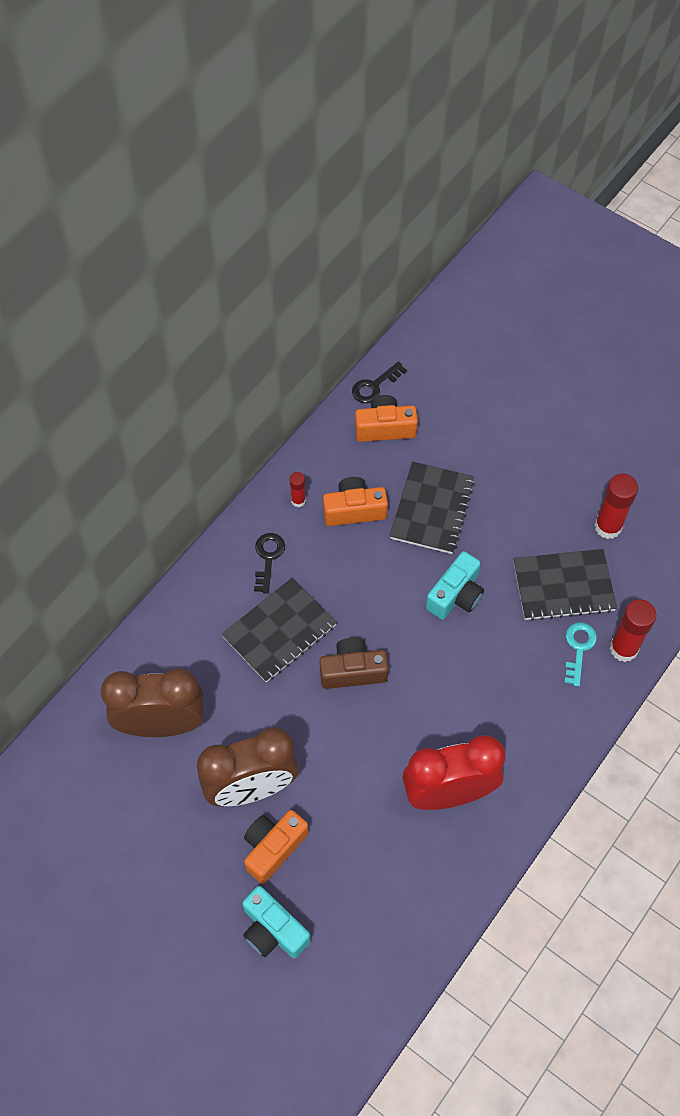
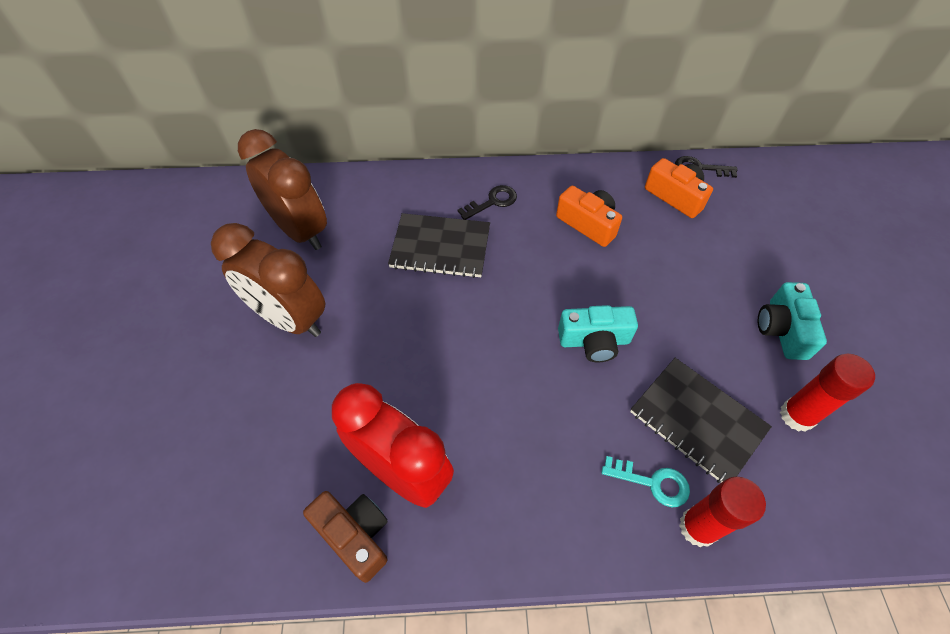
camera: 50 degrees right, 5 degrees down
turquoise camera [242,886,311,958] -> turquoise camera moved to [758,282,827,360]
orange camera [244,810,309,884] -> none
red glue stick [289,472,306,507] -> none
brown camera [320,637,389,689] -> brown camera moved to [303,491,388,583]
black notebook [390,461,475,554] -> none
turquoise key [564,622,597,687] -> turquoise key turned 45 degrees clockwise [601,456,690,507]

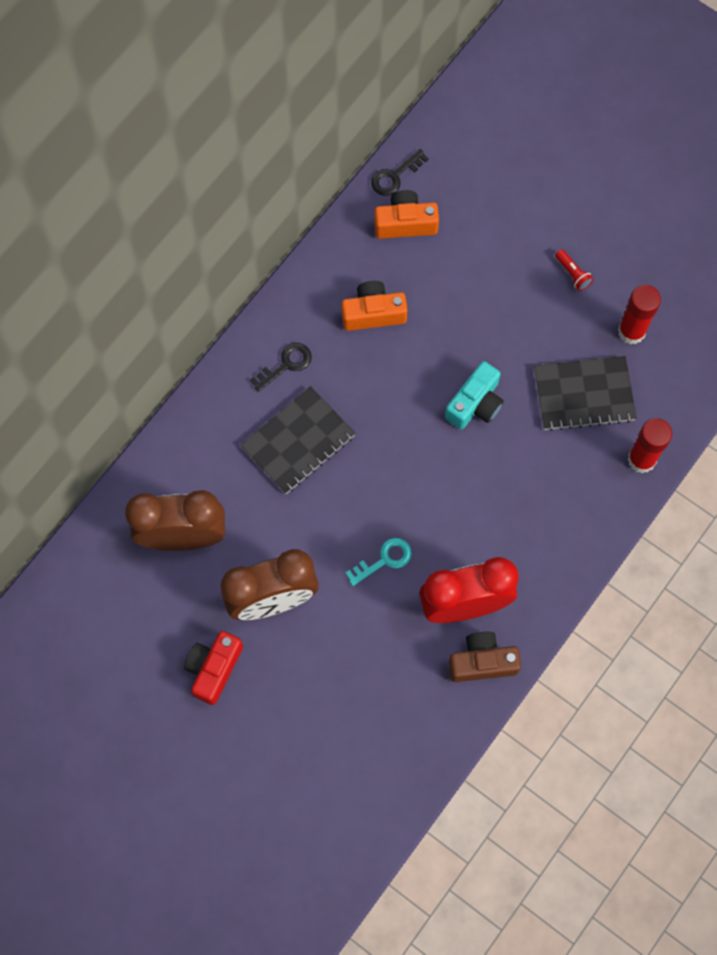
camera: 50 degrees left, 15 degrees up
black key [458,185,517,220] -> black key turned 45 degrees clockwise [250,343,312,392]
turquoise key [601,456,690,507] -> turquoise key moved to [346,538,412,586]
turquoise camera [758,282,827,360] -> red flashlight [555,250,594,291]
none -> red camera [184,631,243,705]

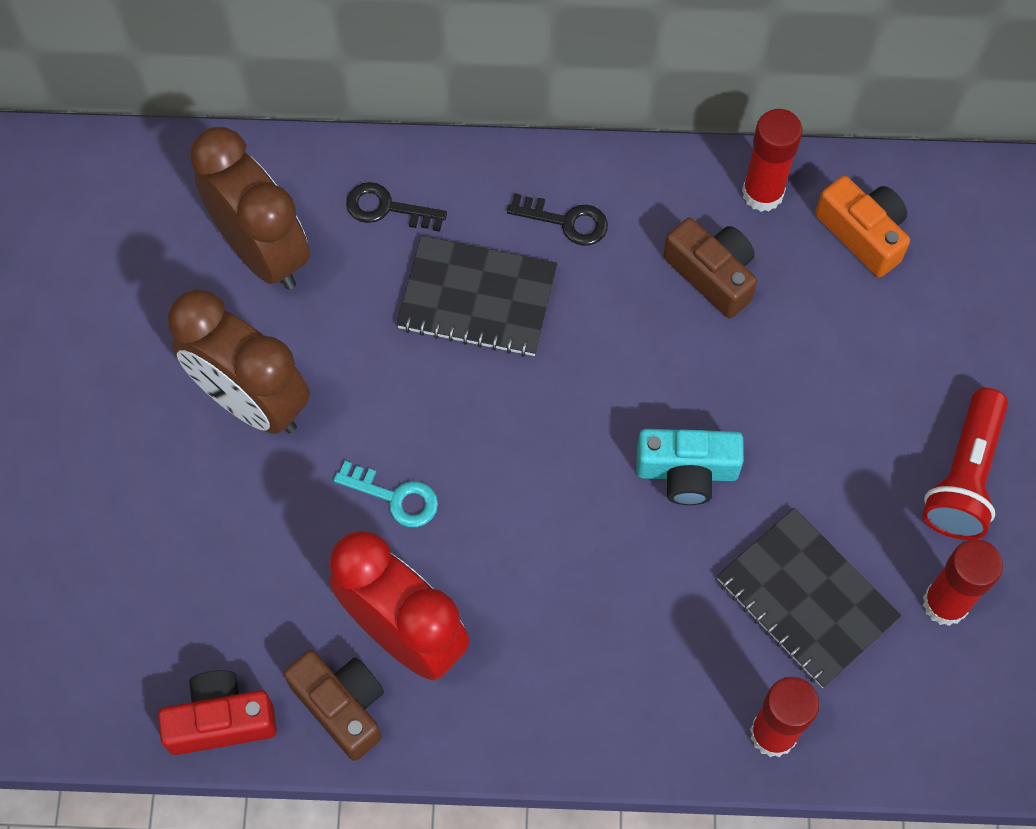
camera: 55 degrees right, 5 degrees down
red camera [184,631,243,705] -> red camera moved to [158,670,277,755]
orange camera [341,281,408,331] -> brown camera [663,218,757,318]
black key [371,149,429,196] -> black key moved to [346,182,447,232]
red flashlight [555,250,594,291] -> red flashlight [923,388,1008,540], size x2.09
none -> red glue stick [742,109,803,212]

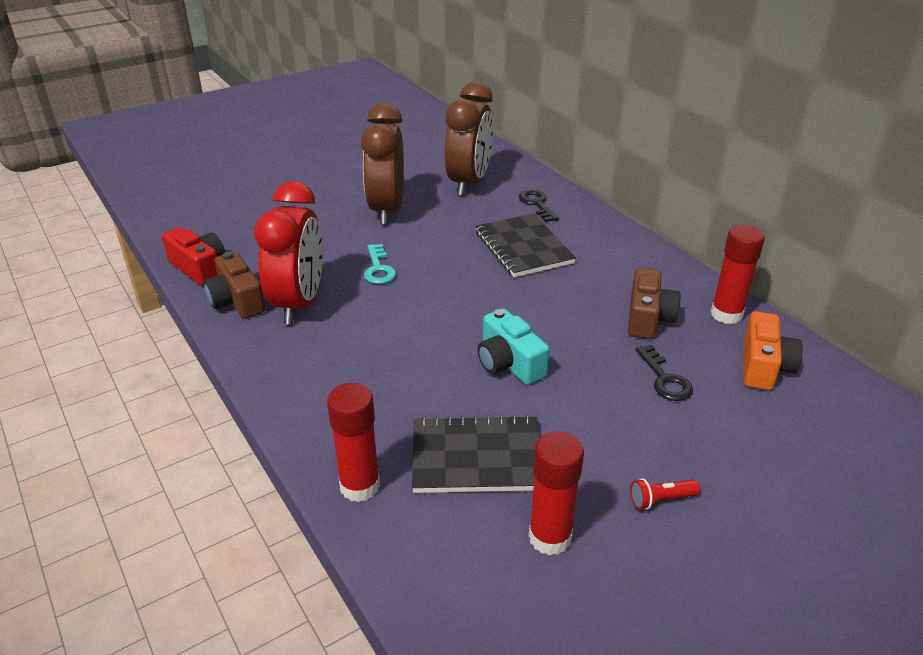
camera: 55 degrees right, 30 degrees down
brown camera [284,650,384,761] -> brown camera turned 135 degrees clockwise [204,252,265,319]
black key [507,193,608,246] -> black key moved to [635,345,693,401]
black notebook [717,508,901,688] -> black notebook turned 75 degrees clockwise [412,415,540,493]
red flashlight [923,388,1008,540] -> red flashlight [630,478,700,510], size x0.48

